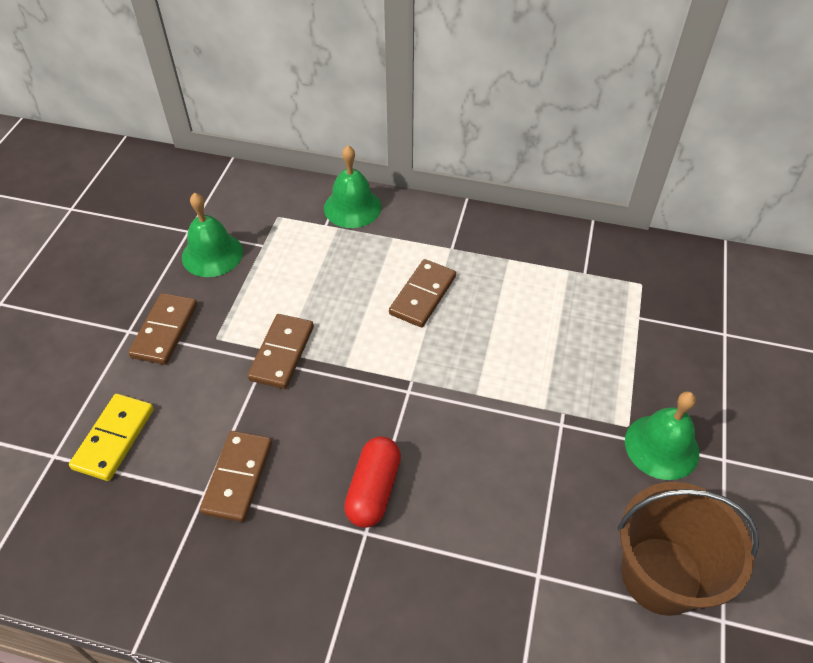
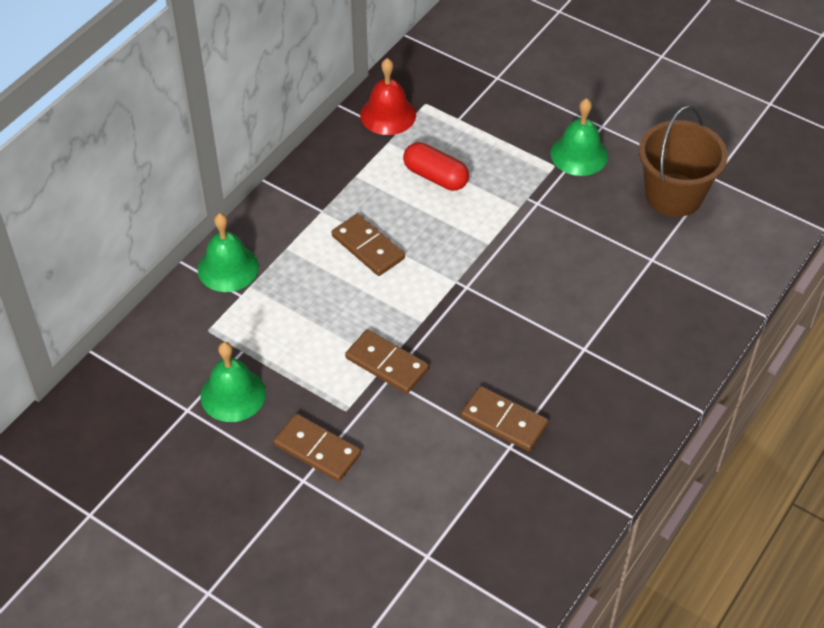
camera: 70 degrees left, 0 degrees up
yellow domino [69,394,154,481] -> none
red capsule [344,436,401,527] -> red capsule moved to [403,142,469,191]
none -> red bell [360,58,416,135]

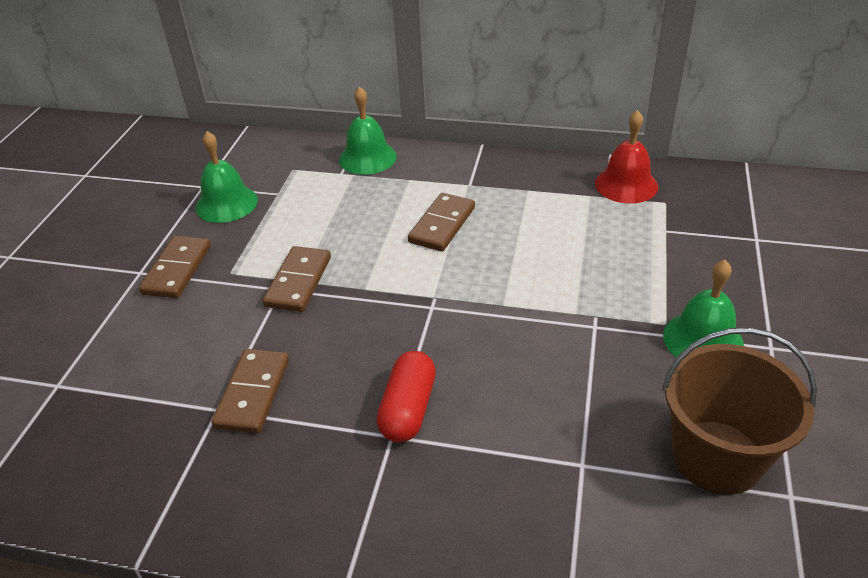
camera: 70 degrees right, 10 degrees down
red capsule [403,142,469,191] -> red capsule moved to [377,351,436,443]

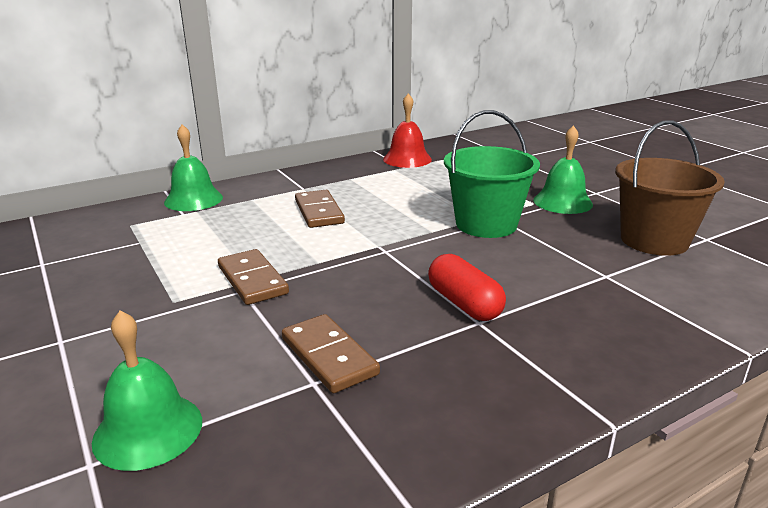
camera: 45 degrees left, 15 degrees down
brown domino [139,236,211,298] -> none
green bell [196,131,258,223] -> green bell moved to [92,310,202,471]
none -> green bucket [444,110,540,238]

